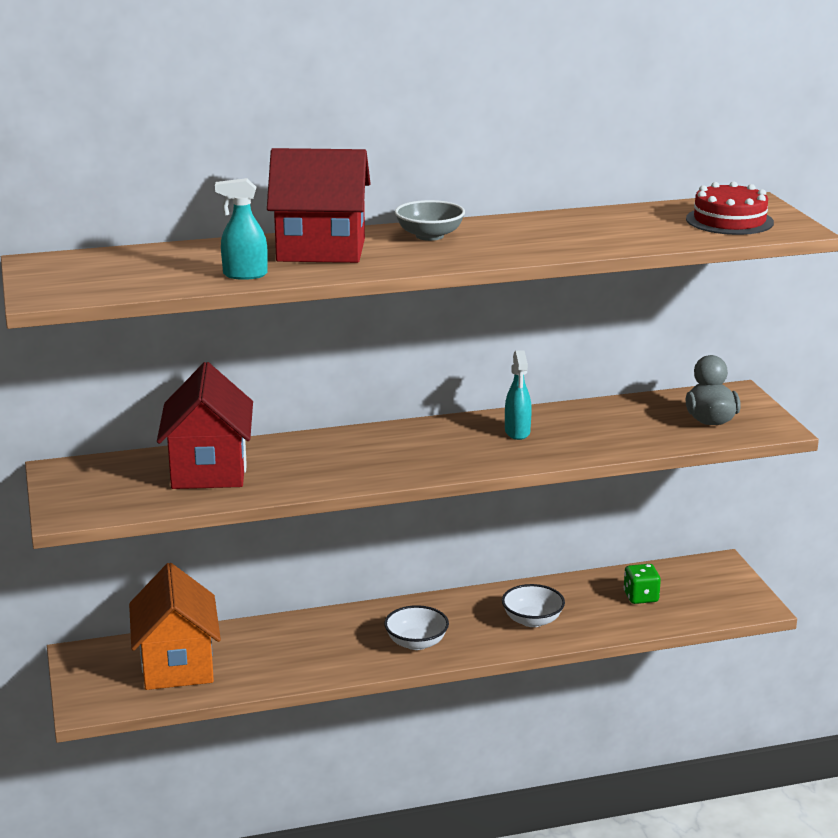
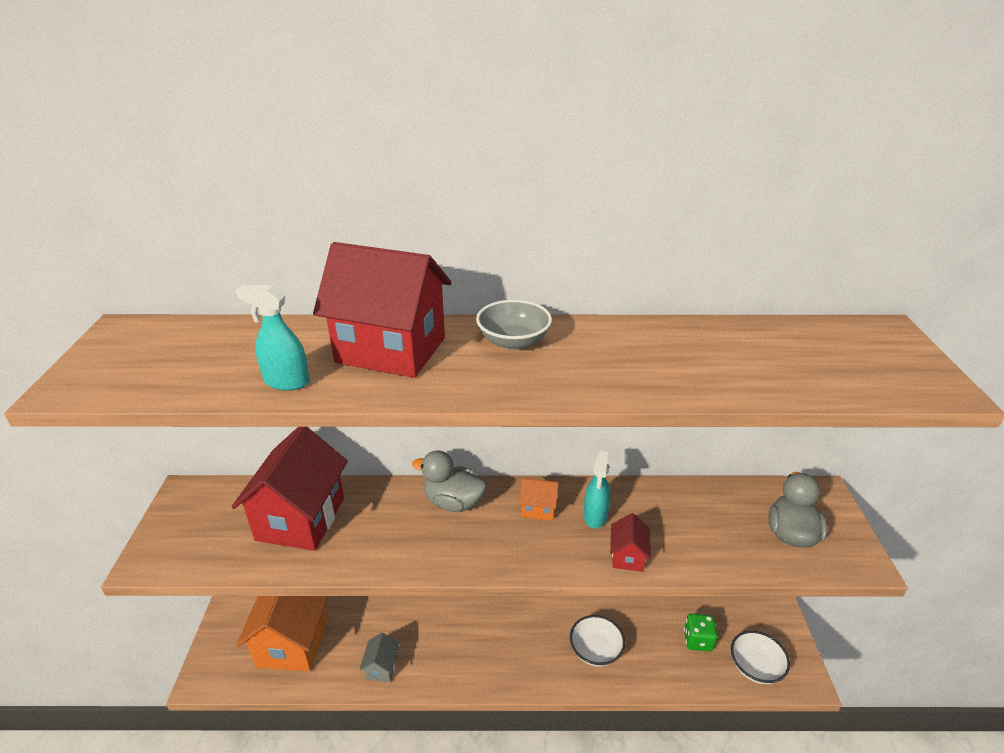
camera: 15 degrees right, 10 degrees up
white bowl [384,605,449,650] -> white bowl moved to [731,631,790,684]
red cake [686,181,774,235] -> none
none -> grey house [359,633,399,682]
none -> grey duck [412,450,487,512]
none -> orange house [519,478,559,521]
none -> red house [610,513,651,572]

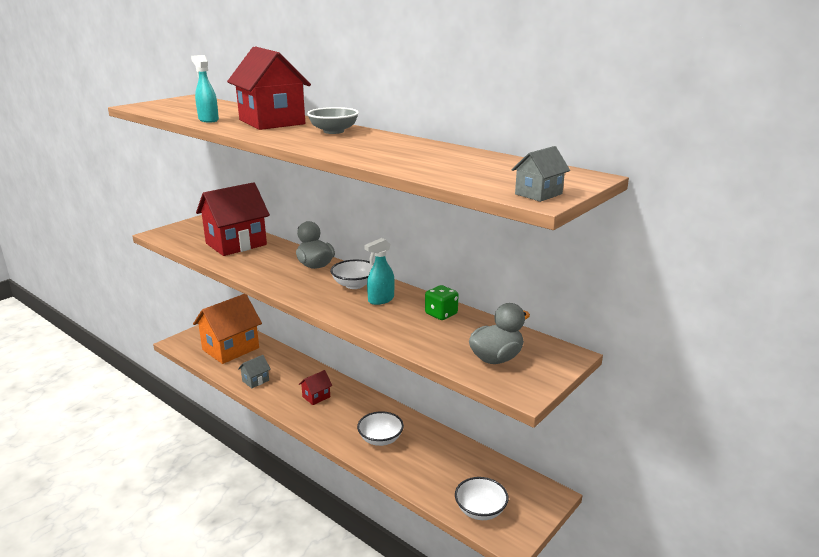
camera: 40 degrees right, 10 degrees down
orange house [519,478,559,521] -> white bowl [330,260,373,289]
red house [610,513,651,572] -> red house moved to [299,370,332,405]
green dice [684,614,717,652] -> green dice moved to [425,285,458,320]
none -> grey house [512,146,570,202]

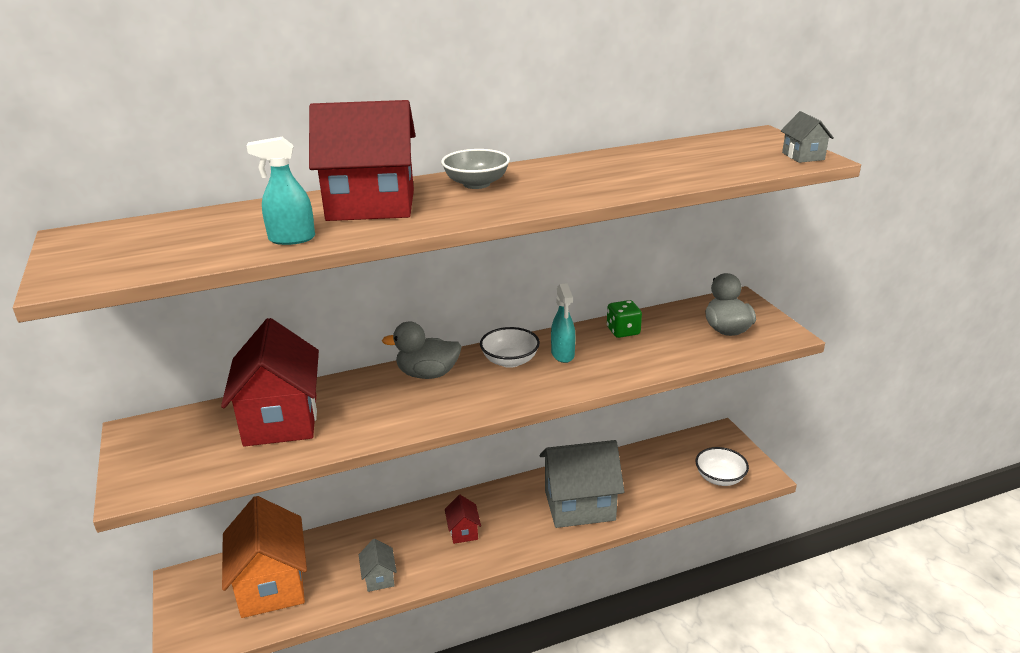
camera: 60 degrees left, 5 degrees up
white bowl [357,411,404,446] -> grey house [540,440,624,528]

